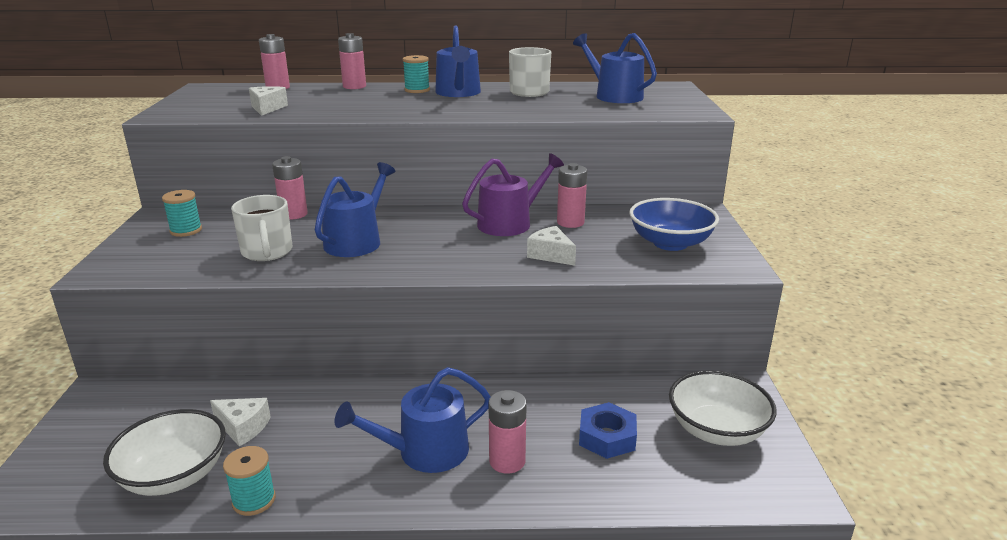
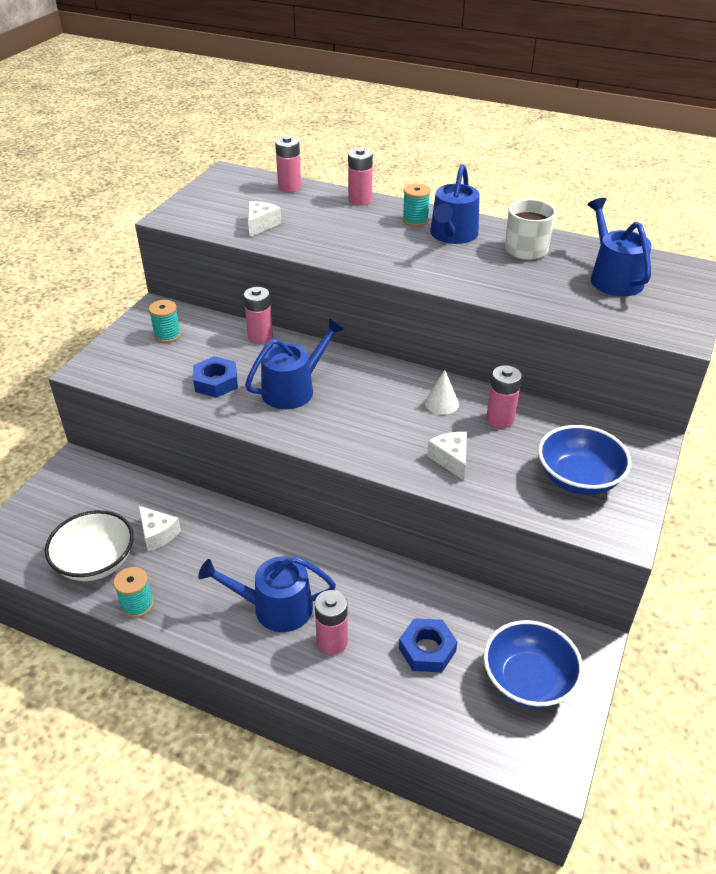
camera: 25 degrees right, 15 degrees up
white mug [231,195,292,261] -> blue nut [193,356,238,398]
purple watering can [462,153,564,236] -> white cone [425,370,459,415]
white bowl [669,370,776,446] -> blue bowl [484,620,583,708]

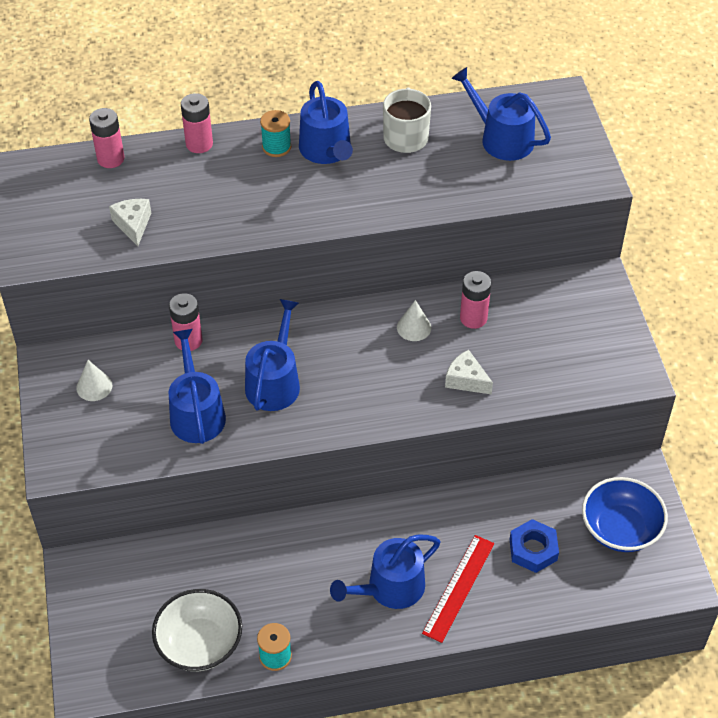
camera: 35 degrees left, 10 degrees up
white cheese [139,506,181,551] -> none
turquoise spool [149,300,181,343] -> white cone [76,360,112,401]
blue nut [193,356,238,398] -> blue watering can [169,329,226,444]
pink battery [315,590,348,655] -> red ruler [422,535,494,643]
blue bowl [538,425,631,495] -> none

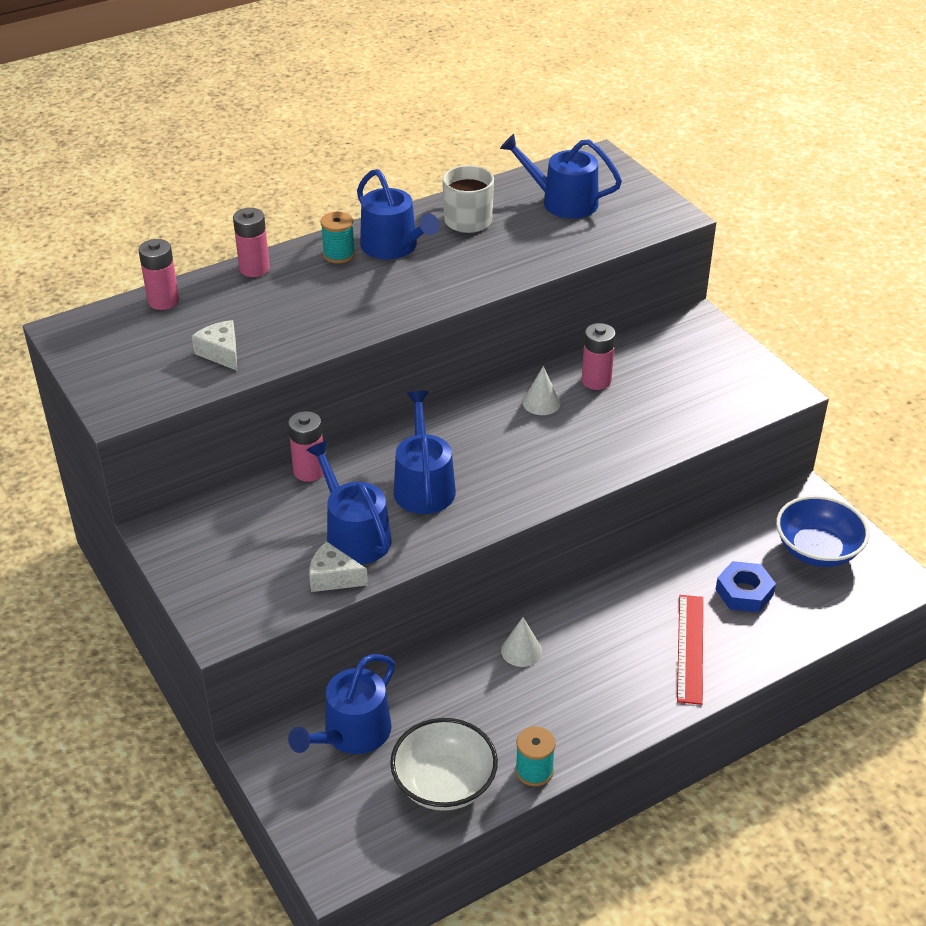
camera: 20 degrees left, 10 degrees down
white cone [76,360,112,401] -> white cone moved to [501,617,542,667]
blue watering can [330,535,440,609] -> blue watering can moved to [288,654,395,754]
white cheese [445,350,493,395] -> white cheese moved to [309,541,368,592]

